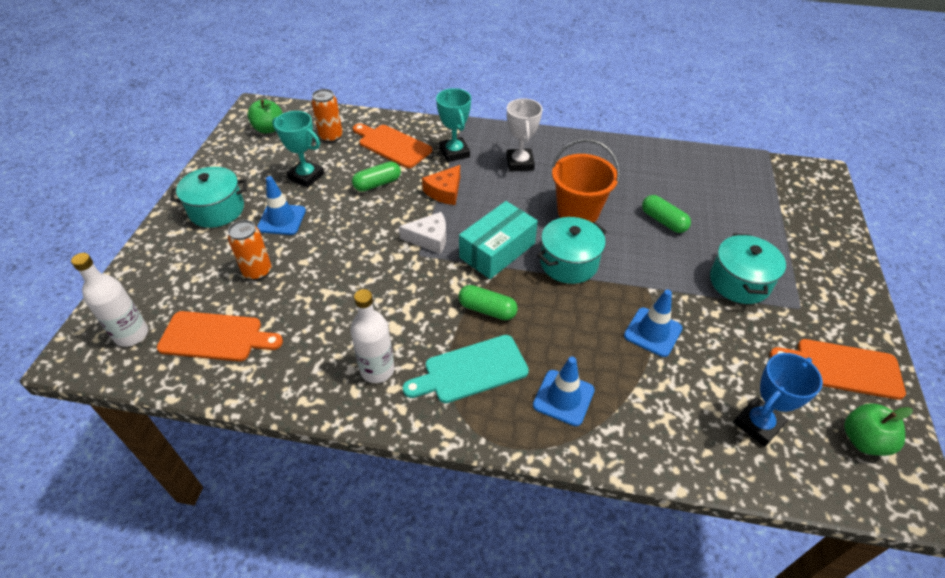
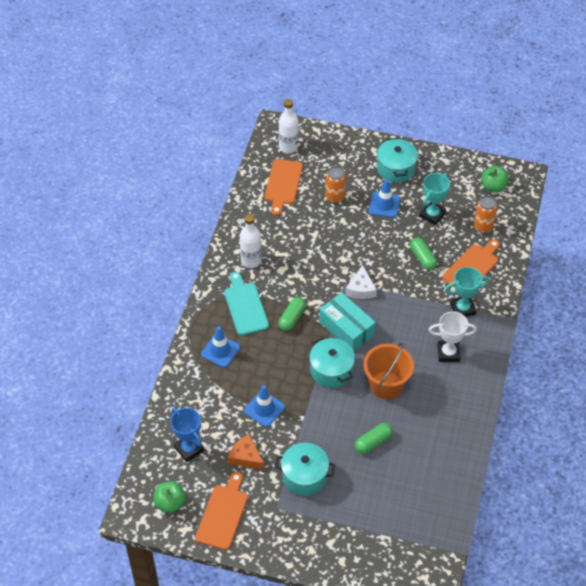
camera: 95 degrees right, 5 degrees up
orange cheese [422,165,460,205] -> orange cheese moved to [228,434,264,470]

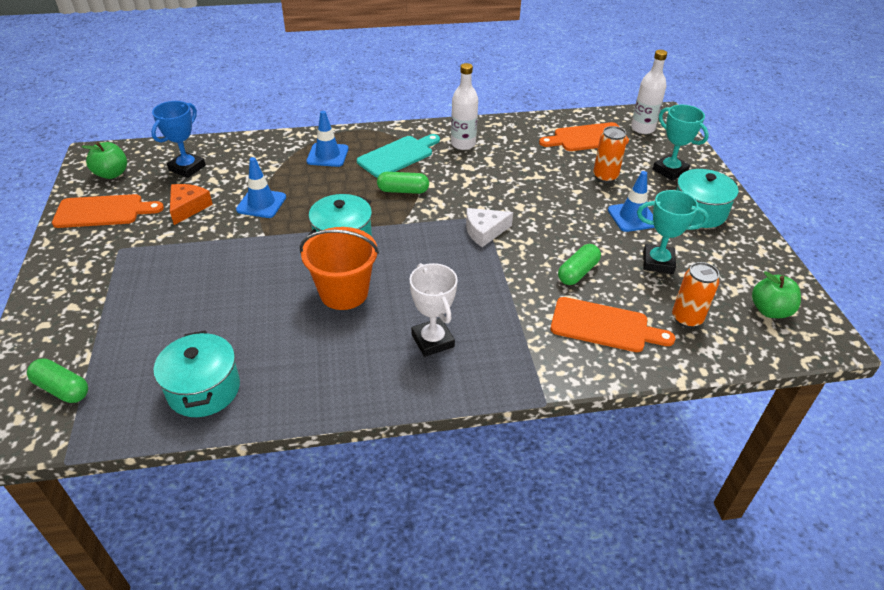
camera: 65 degrees right, 10 degrees down
turquoise pot [275,443,335,496] -> turquoise pot moved to [154,331,240,417]
turquoise box [319,292,376,351] -> none
green capsule [355,423,393,454] -> green capsule moved to [27,359,88,403]
turquoise trophy [445,267,489,317] -> turquoise trophy moved to [653,105,709,181]

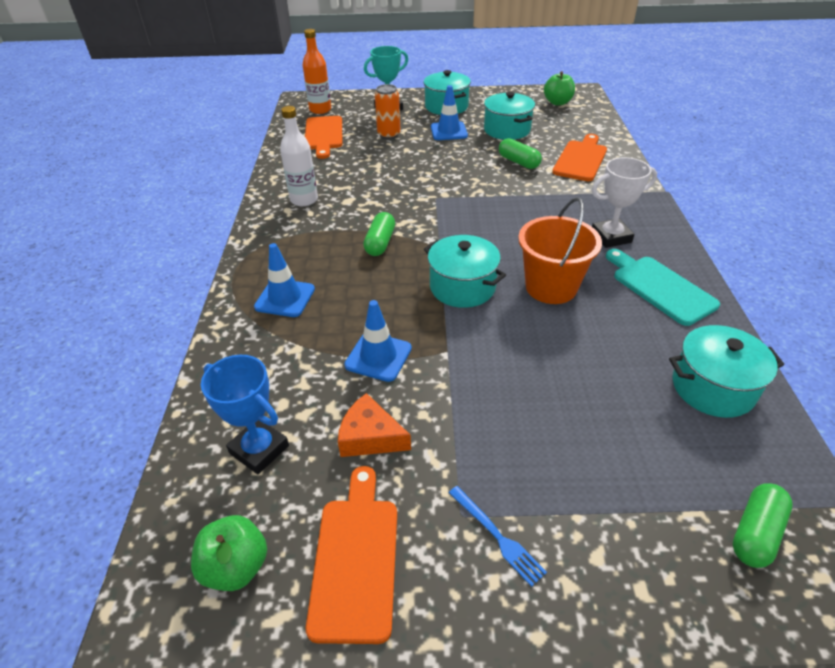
camera: 80 degrees left, 0 degrees up
turquoise cutting board [357,134,440,178] -> turquoise cutting board moved to [606,249,720,326]
white cheese [466,208,513,247] -> none
white bottle [631,50,667,134] -> orange bottle [303,29,331,114]
turquoise trophy [637,190,709,274] -> turquoise pot [484,92,535,140]
orange can [672,262,719,328] -> none
none -> blue fork [449,486,547,587]

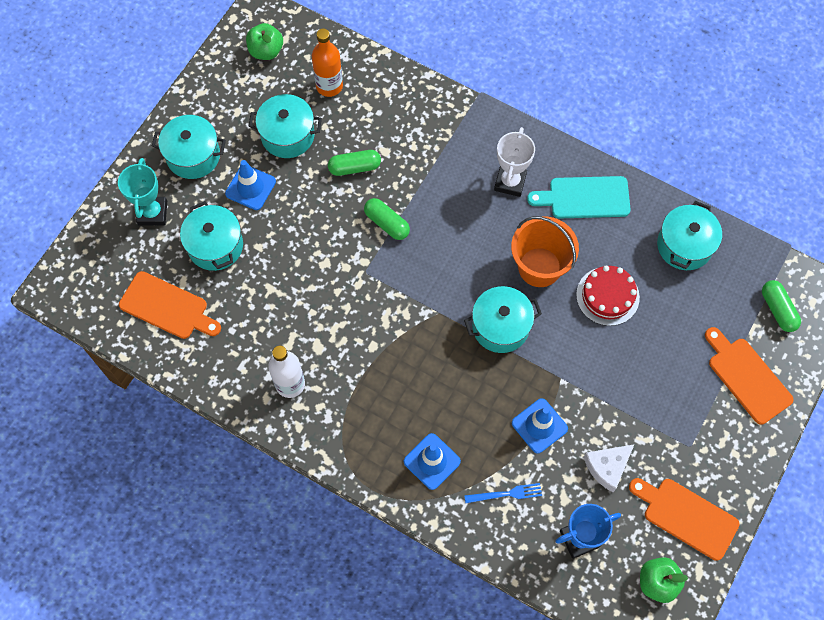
camera: 60 degrees left, 25 degrees up
orange bottle [303,29,331,114] -> orange bottle moved to [312,28,343,97]
orange cheese [338,393,411,457] -> white cheese [584,444,635,492]
green capsule [363,212,395,256] -> green capsule moved to [364,198,410,240]
orange can [375,84,400,139] -> turquoise pot [180,201,243,271]
blue fork [449,486,547,587] -> blue fork moved to [464,483,542,503]
orange cutting board [552,134,607,181] -> orange cutting board moved to [705,327,794,425]
none -> red cake [576,265,640,326]

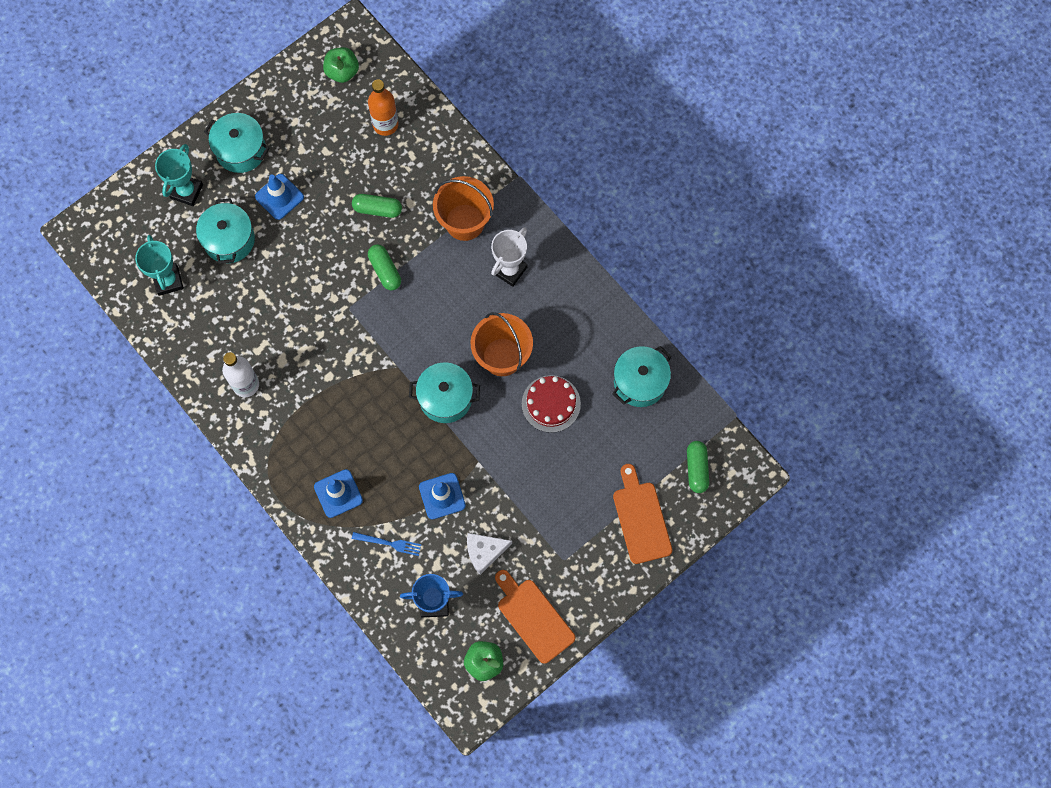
camera: 20 degrees right, 5 degrees up
orange cutting board [119,271,221,339] -> turquoise trophy [135,235,184,296]
turquoise pot [248,94,322,158] -> none
turquoise cutting board [527,176,631,219] -> none
none -> orange bucket [433,176,494,241]

